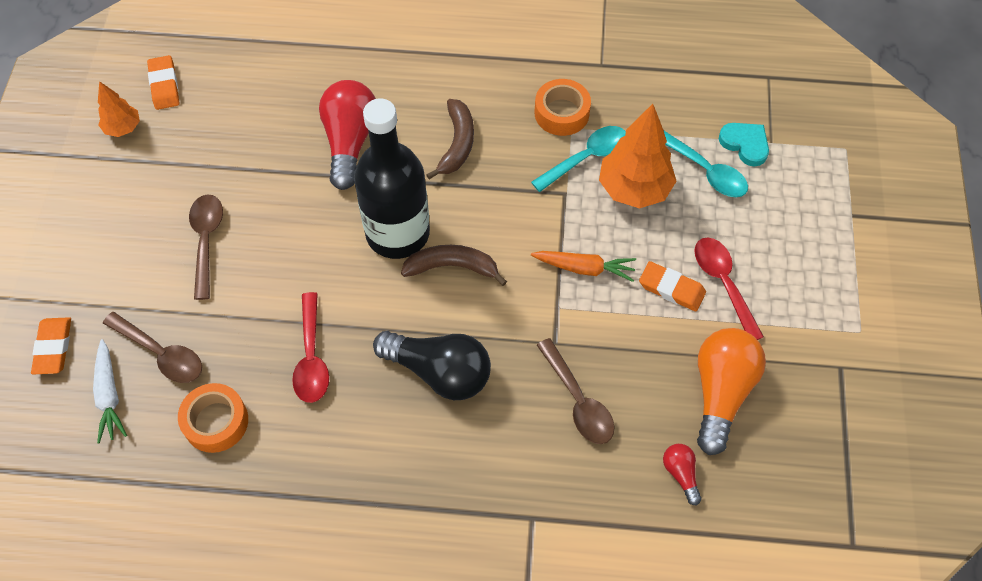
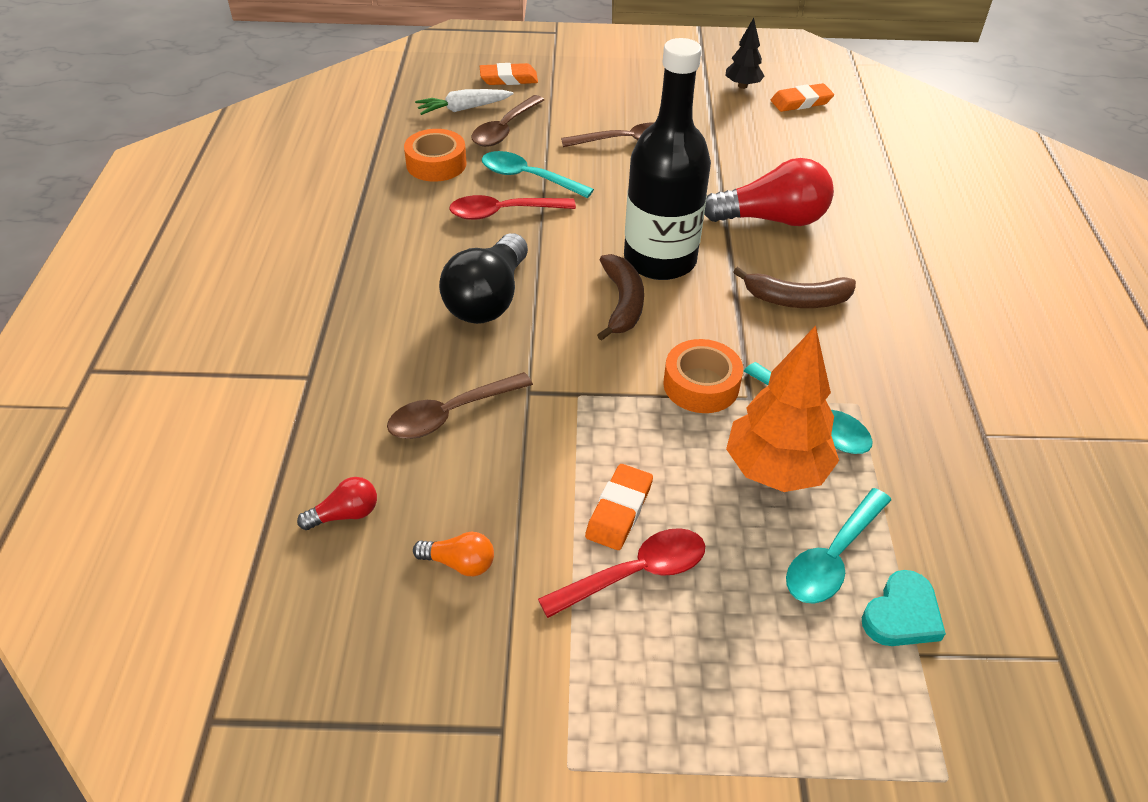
camera: 85 degrees right, 15 degrees down
orange tree [98,81,140,137] -> black tree [725,18,765,89]
orange carrot [531,251,636,282] -> none
orange tape [535,79,591,136] -> orange tape moved to [663,339,743,413]
orange light bulb [697,328,766,455] -> orange light bulb [413,532,494,576], size x0.47
none -> turquoise spoon [482,151,594,198]

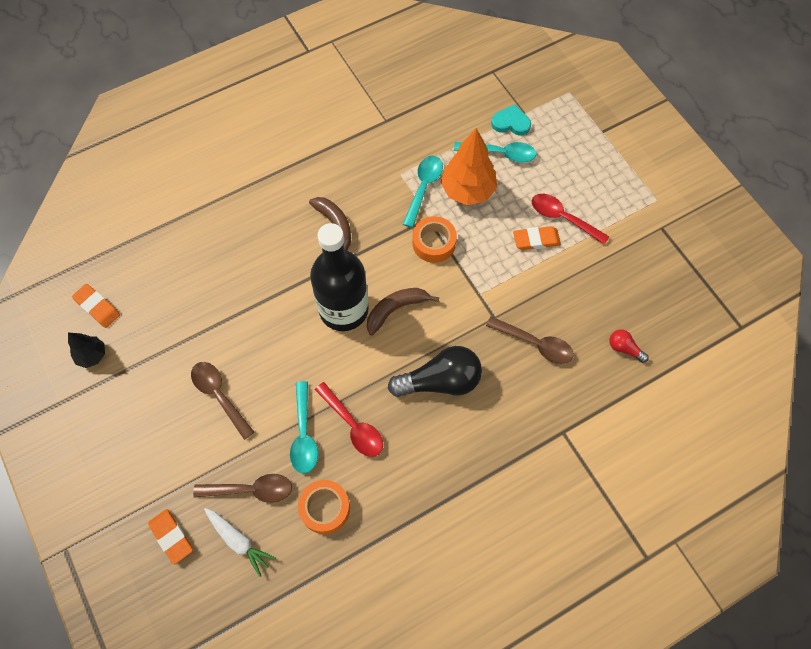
camera: 120 degrees left, 20 degrees up
orange light bulb [413,532,494,576] -> none
red light bulb [704,158,834,226] -> none

